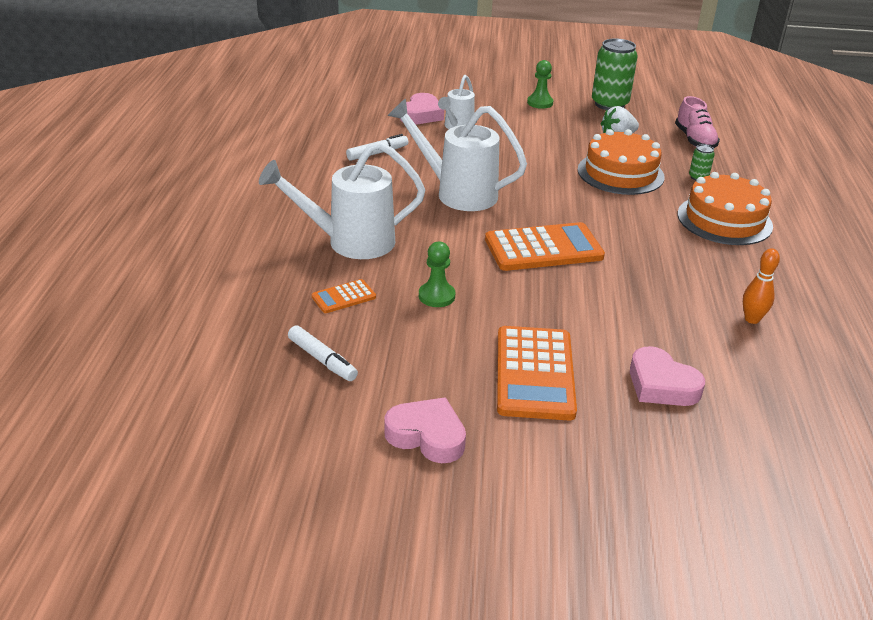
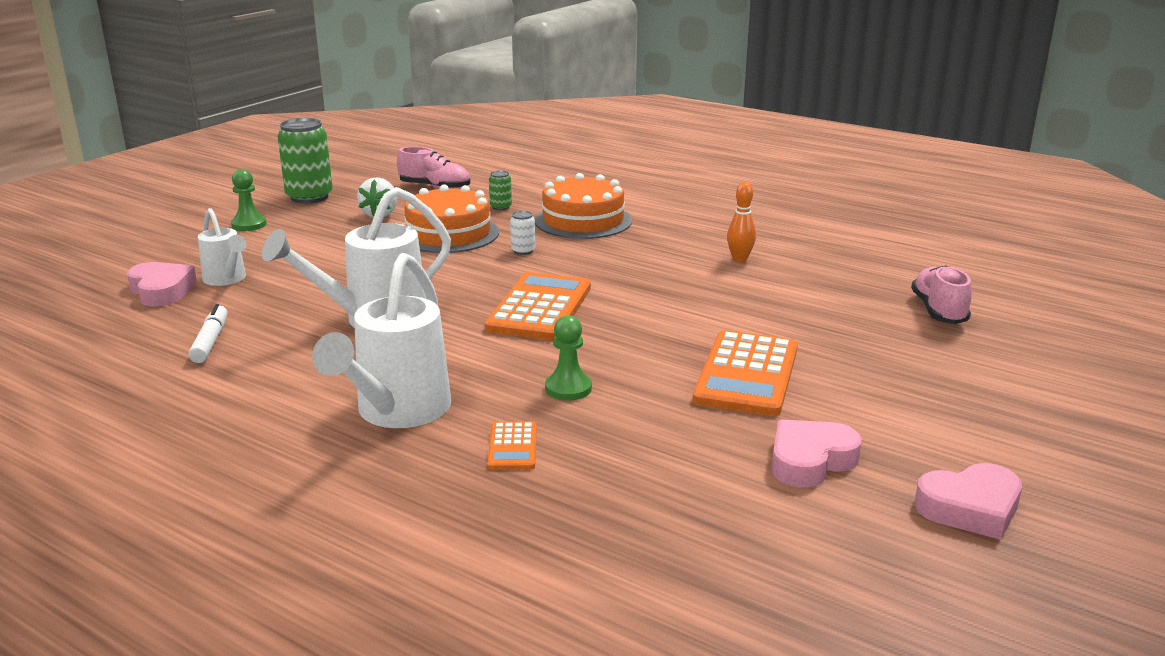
camera: 60 degrees left, 10 degrees down
white marker [288,325,358,381] -> none
orange calculator [497,326,577,420] -> orange calculator turned 75 degrees clockwise [693,330,798,416]
pink heart [630,346,705,406] -> pink heart moved to [914,463,1022,540]
none -> white can [510,211,535,255]
none -> pink shoe [911,265,972,324]

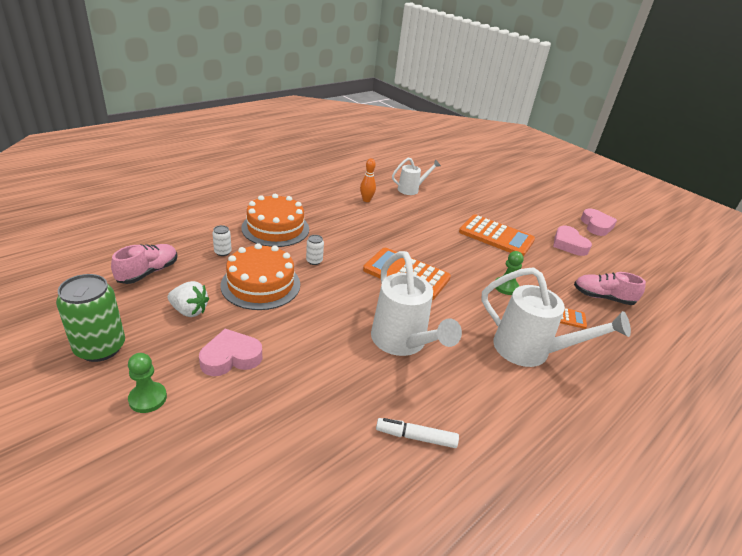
camera: 80 degrees left, 10 degrees up
pink heart [127,262,197,307] -> pink heart moved to [199,329,262,376]
white watering can [198,208,247,286] -> white watering can moved to [392,158,441,195]
green can [489,170,512,210] -> white can [212,225,232,256]
pink shoe [911,265,972,324] -> pink shoe moved to [574,272,646,305]

